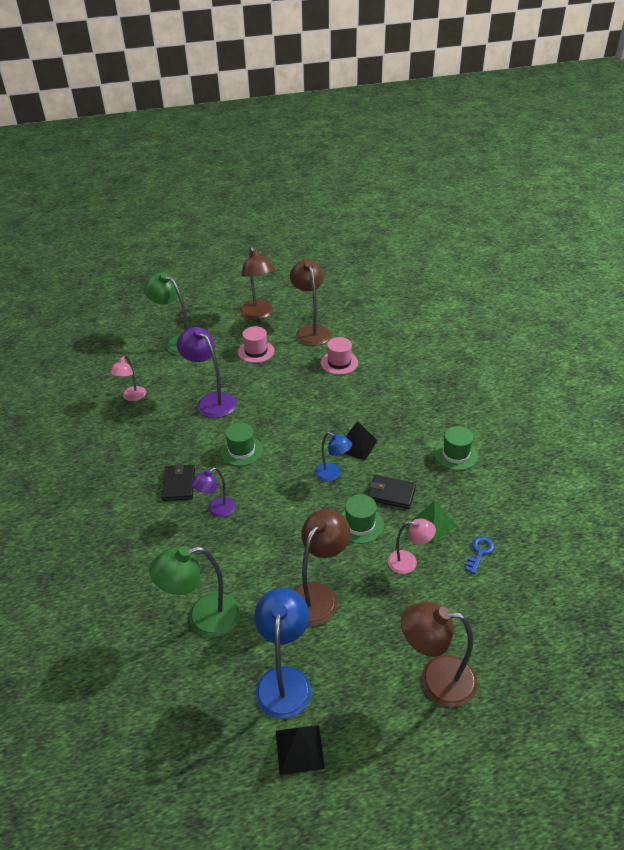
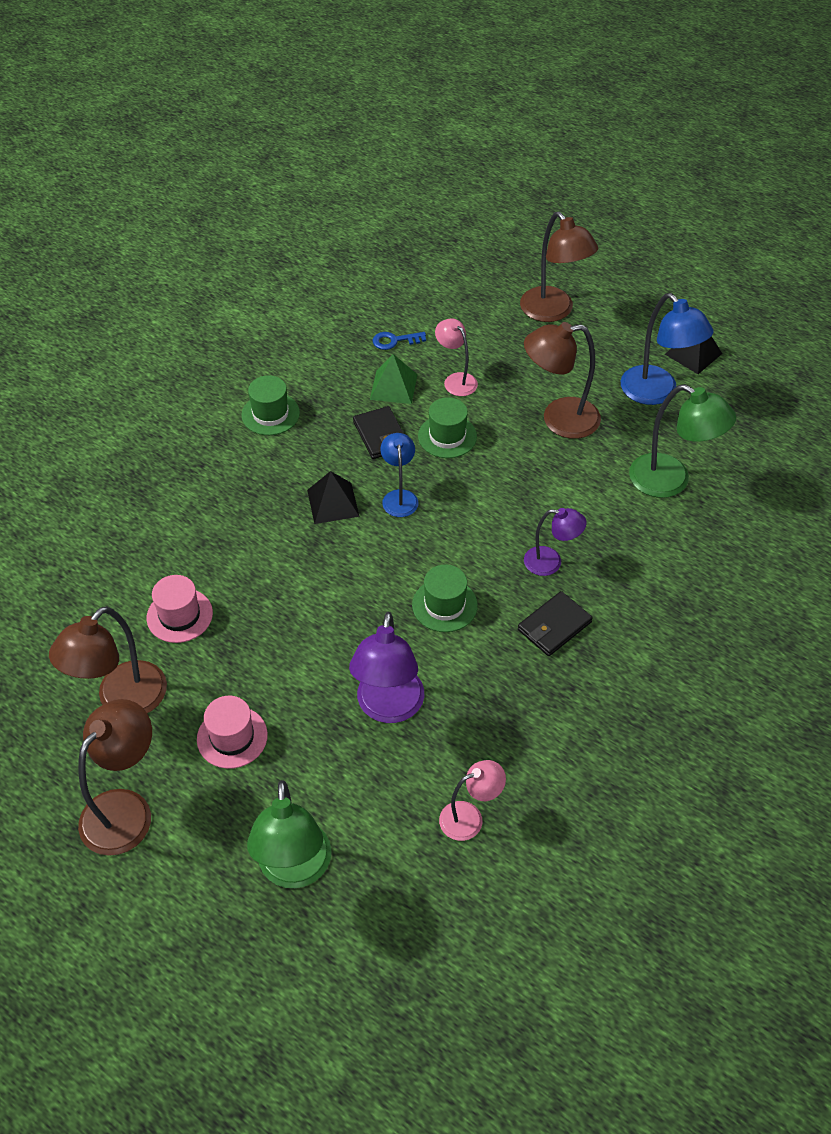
camera: 130 degrees left, 10 degrees up
blue lamp [254,588,311,719] -> blue lamp turned 90 degrees counterclockwise [621,293,713,405]

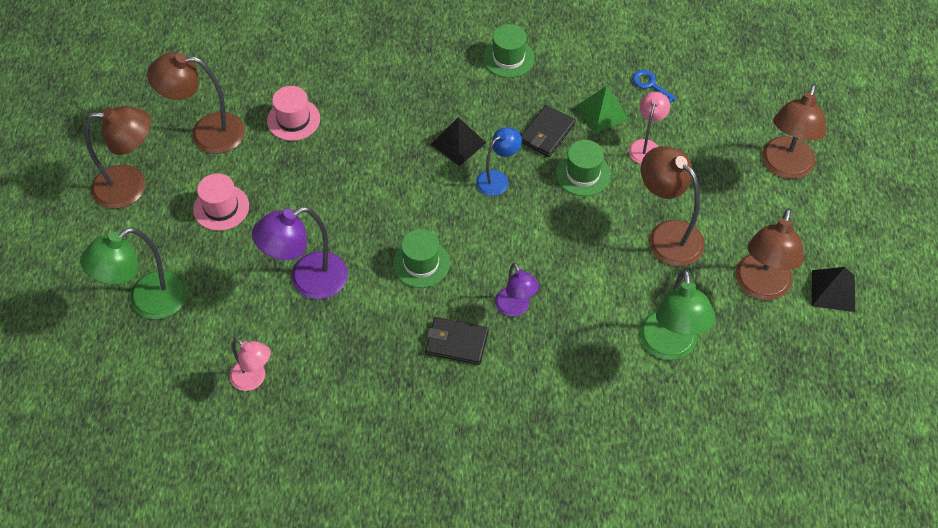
camera: 55 degrees right, 5 degrees up
blue lamp [621,293,713,405] -> brown lamp [735,208,804,300]

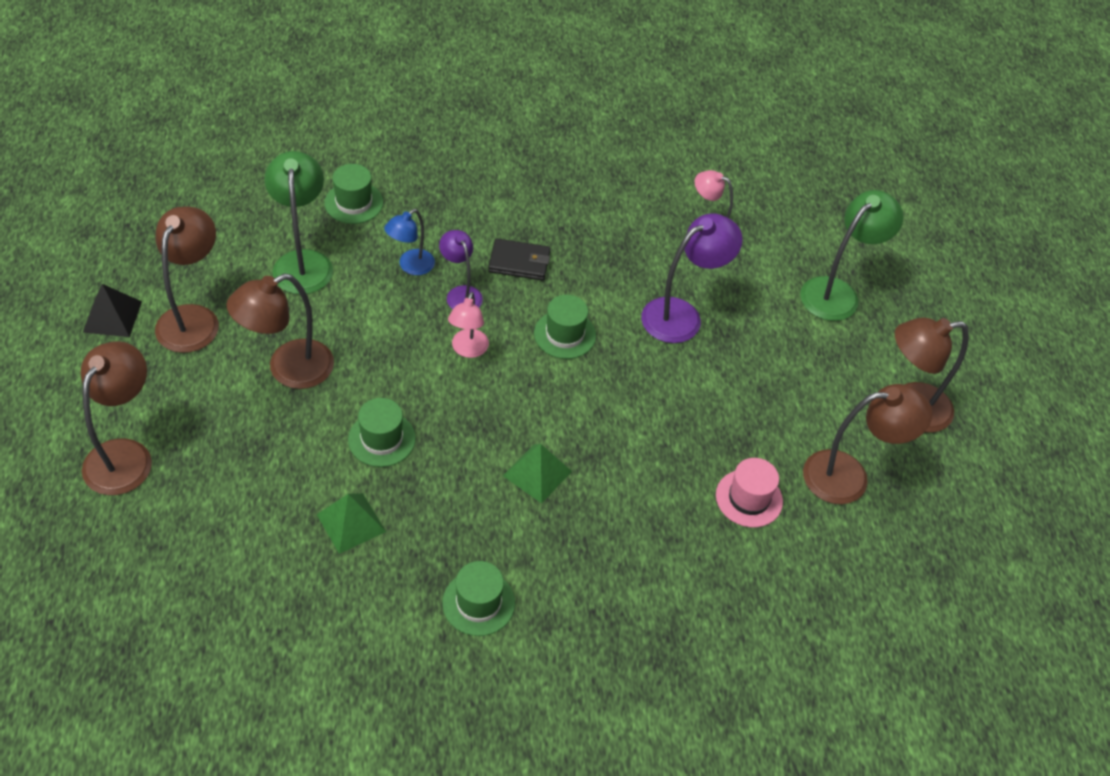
camera: 170 degrees right, 5 degrees down
pink hat [193,173,249,231] -> none
black pyramid [431,117,486,166] -> green pyramid [503,444,572,504]
blue lamp [476,127,522,196] -> blue lamp moved to [384,209,435,275]
black wallet [521,105,576,157] -> none
pink lamp [629,92,670,164] -> pink lamp moved to [448,292,489,358]
blue key [632,70,677,103] -> none
brown lamp [641,146,705,266] -> brown lamp turned 105 degrees clockwise [226,274,334,389]
none -> green hat [324,164,383,224]

